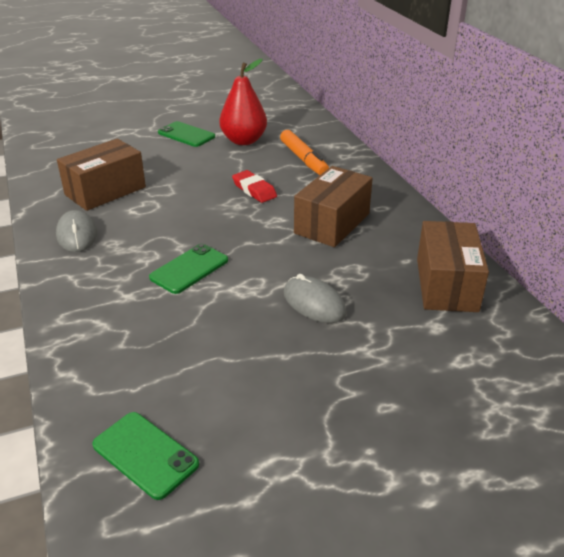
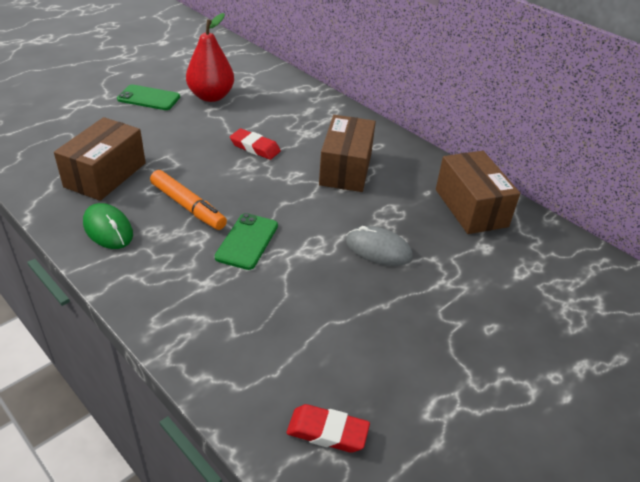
camera: 25 degrees left, 5 degrees up
grey mouse [56,210,97,252] -> green mouse [83,203,133,249]
green phone [92,412,199,500] -> red eraser [286,404,370,453]
orange marker [280,130,329,175] -> orange marker moved to [150,170,227,230]

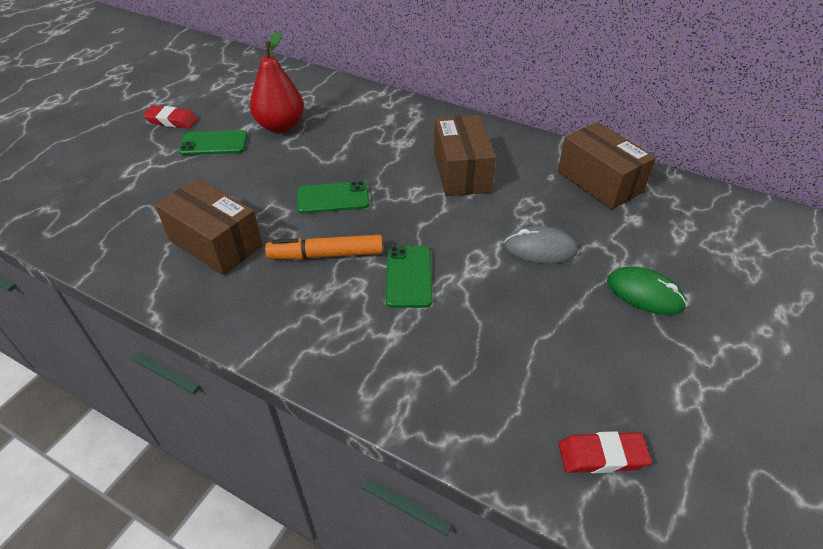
camera: 15 degrees left, 5 degrees up
brown box [54,117,146,201] -> brown box turned 60 degrees counterclockwise [155,178,263,276]
green mouse [83,203,133,249] -> green mouse moved to [607,267,687,315]
orange marker [150,170,227,230] -> orange marker turned 150 degrees clockwise [265,235,383,260]
red eraser [230,129,281,160] -> red eraser moved to [143,106,198,128]
none -> green phone [297,181,369,214]

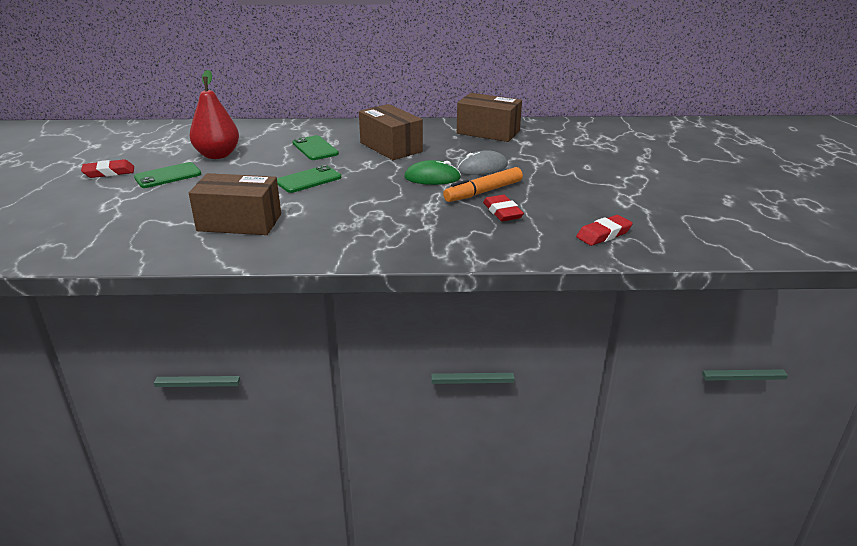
camera: 30 degrees left, 15 degrees down
orange marker [265,235,383,260] -> orange marker moved to [443,167,523,202]
green phone [386,246,432,308] -> green phone moved to [292,135,339,160]
green mouse [607,267,687,315] -> green mouse moved to [404,160,461,185]
none -> red eraser [483,195,524,221]

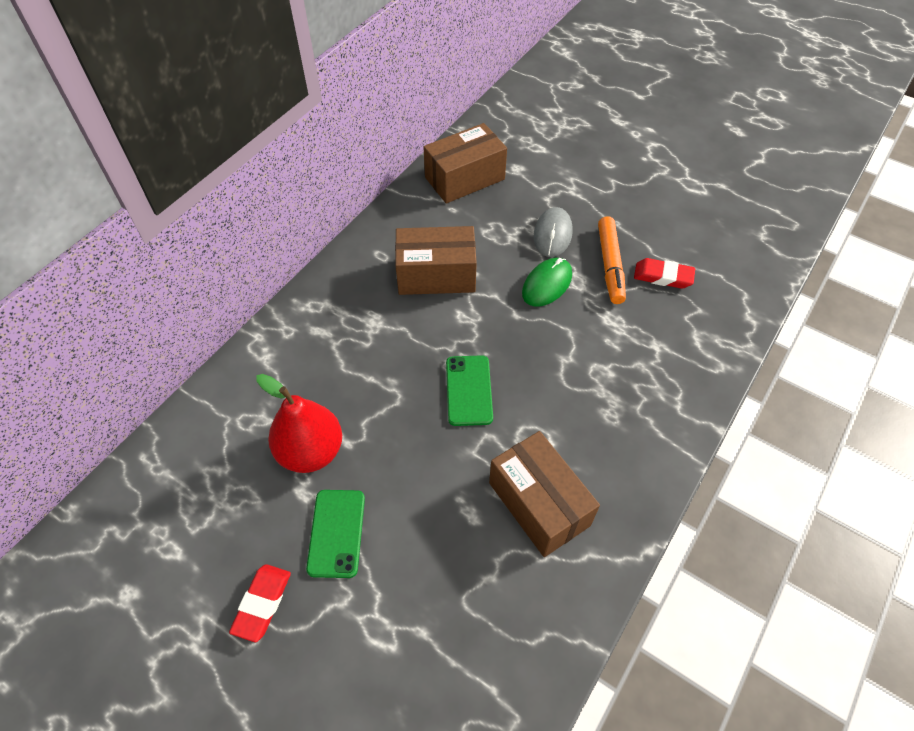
camera: 55 degrees left, 25 degrees up
brown box [189,173,281,235] -> brown box turned 75 degrees counterclockwise [489,431,600,557]
green phone [292,135,339,160] -> none
red eraser [576,215,633,246] -> none

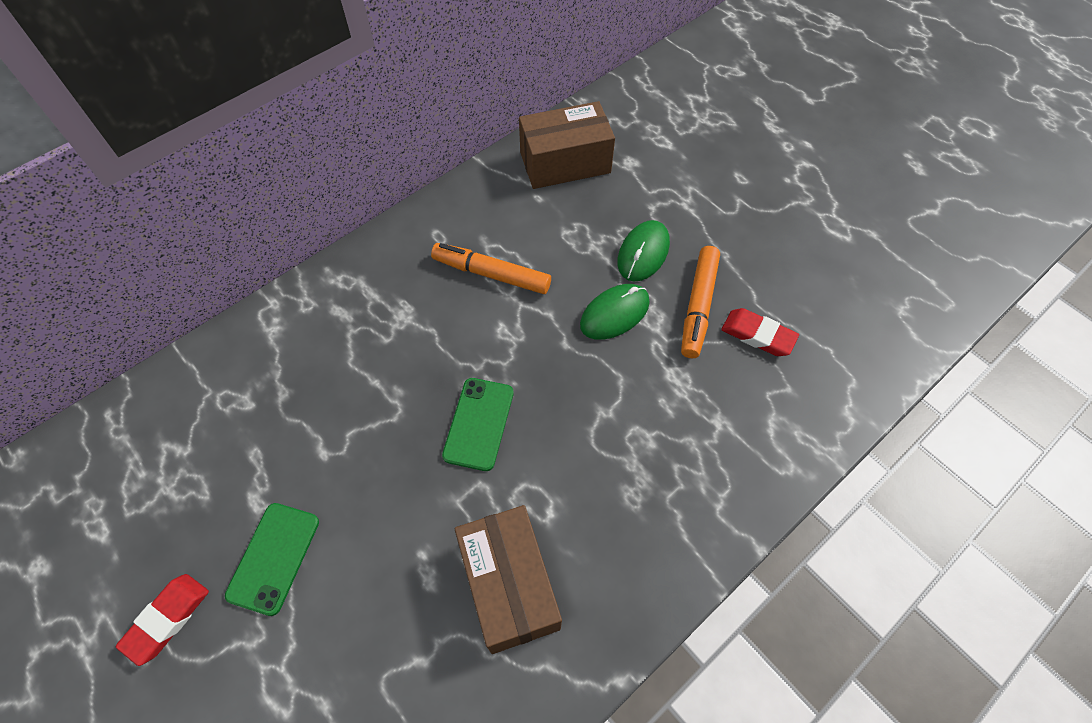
camera: 15 degrees right, 5 degrees up
red pear [256,374,342,473] -> none
brown box [395,226,477,295] -> orange marker [431,243,551,294]
grey mouse [534,207,573,257] -> green mouse [617,220,670,282]

